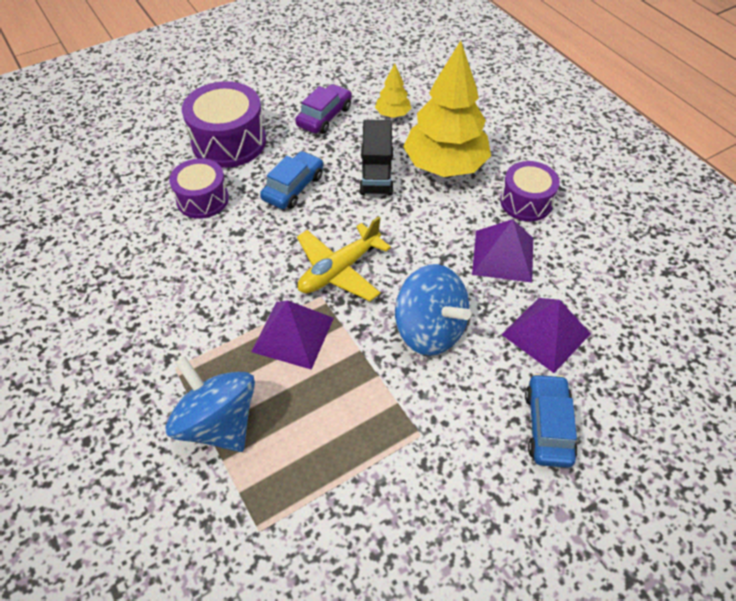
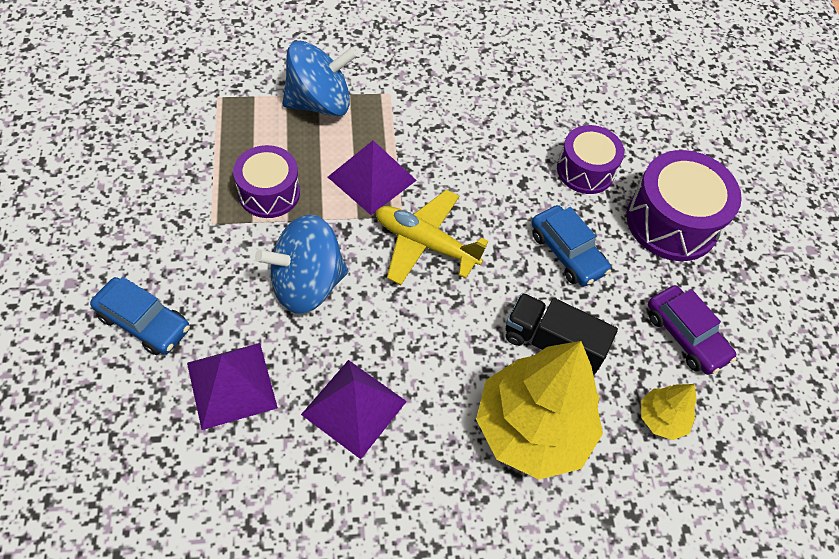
camera: 110 degrees right, 5 degrees up
yellow plane [297,216,391,301] -> yellow plane turned 45 degrees counterclockwise [376,190,488,285]
purple drum [500,161,560,221] -> purple drum moved to [233,145,300,218]

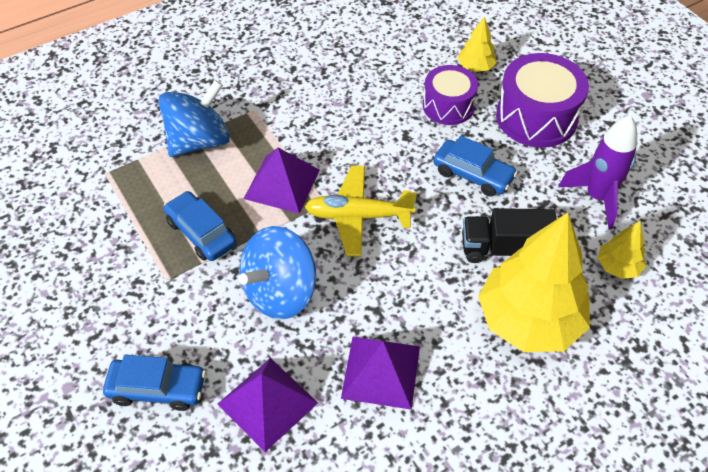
camera: 20 degrees left, 5 degrees down
purple drum [233,145,300,218] -> blue car [164,191,237,261]
purple car [648,285,737,375] -> purple rocket [558,115,637,230]
none -> yellow tree [458,17,497,72]

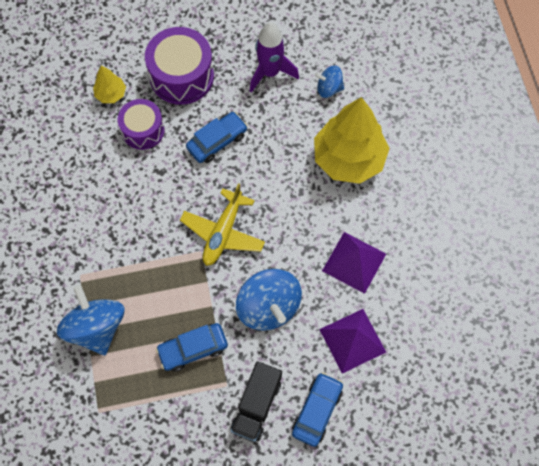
camera: 70 degrees left, 15 degrees up
purple pyramid [244,148,320,214] -> none
black truck [462,208,557,263] -> black truck moved to [231,361,282,442]
yellow tree [598,221,646,279] -> blue spinning top [315,66,344,98]

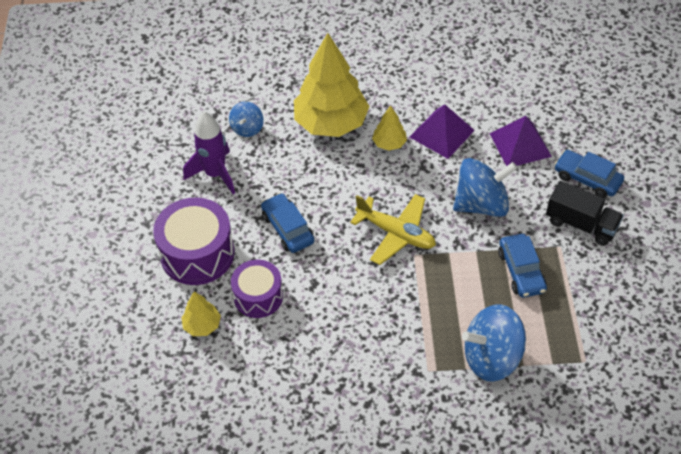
camera: 80 degrees left, 15 degrees down
none -> yellow tree [372,105,407,151]

